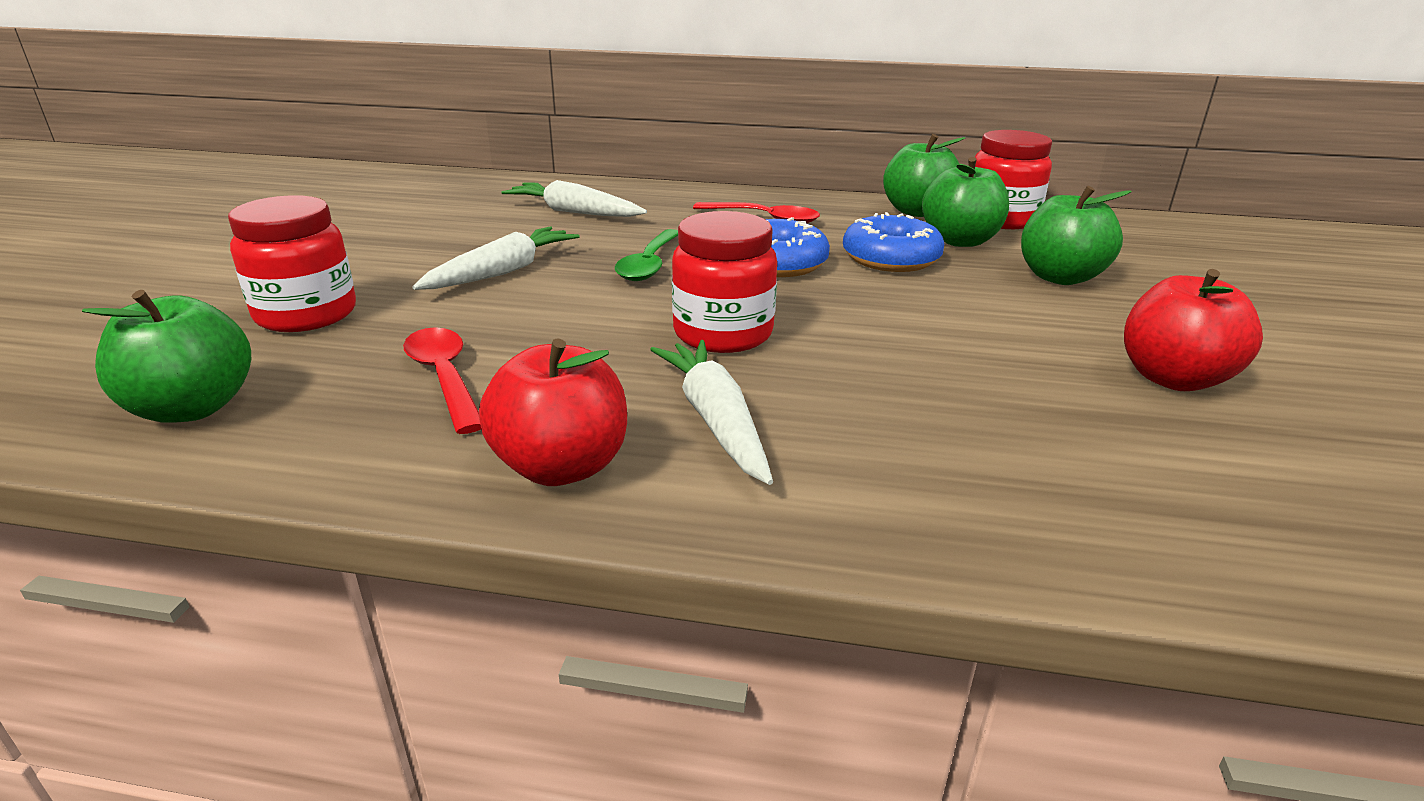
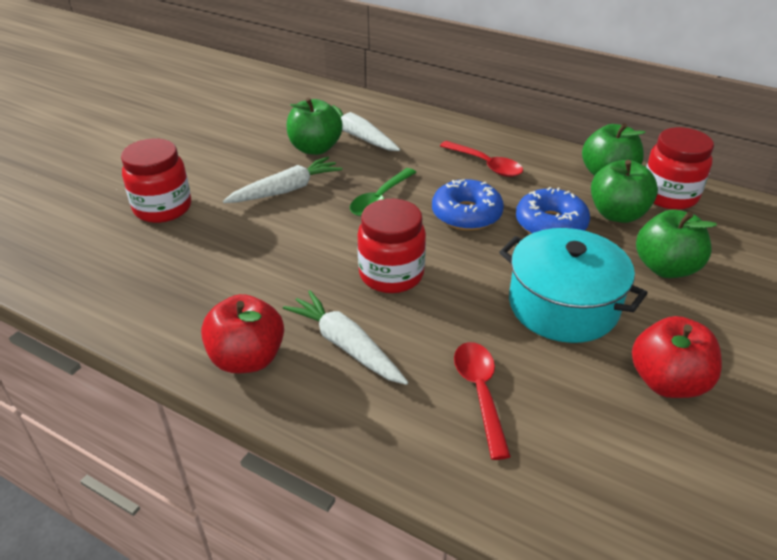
camera: 20 degrees right, 10 degrees up
green apple [82,290,251,422] -> green apple moved to [287,97,343,155]
red spoon [403,327,481,434] -> red spoon moved to [454,342,511,460]
white carrot [650,340,773,485] -> white carrot turned 45 degrees counterclockwise [283,290,408,385]
none -> turquoise pot [499,228,648,343]

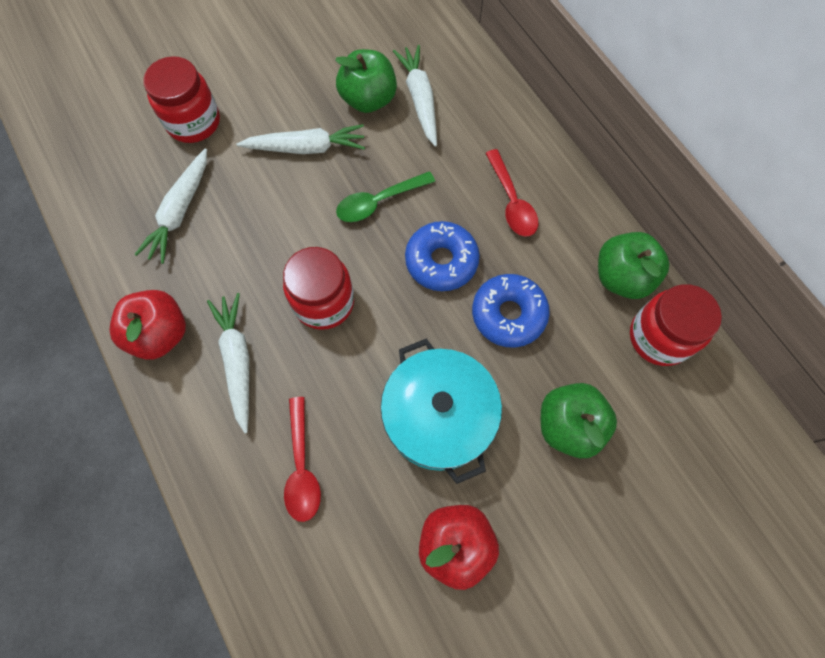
camera: 30 degrees right, 30 degrees up
red spoon [454,342,511,460] -> red spoon turned 150 degrees clockwise [284,397,321,522]
green apple [591,160,658,223] -> none
none -> white carrot [134,148,207,264]

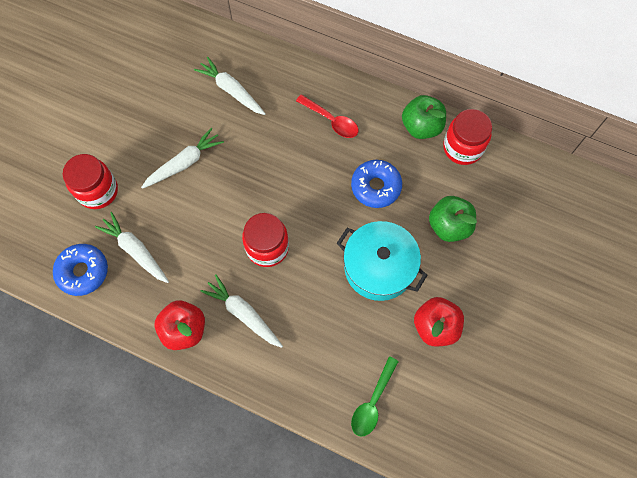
camera: 35 degrees left, 0 degrees up
white carrot [134,148,207,264] -> white carrot turned 150 degrees clockwise [95,212,169,283]
red spoon [284,397,321,522] -> none
green apple [335,49,397,113] -> none
green spoon [336,171,435,222] -> green spoon moved to [351,356,399,437]
blue donut [405,221,480,291] -> blue donut moved to [53,244,108,296]

